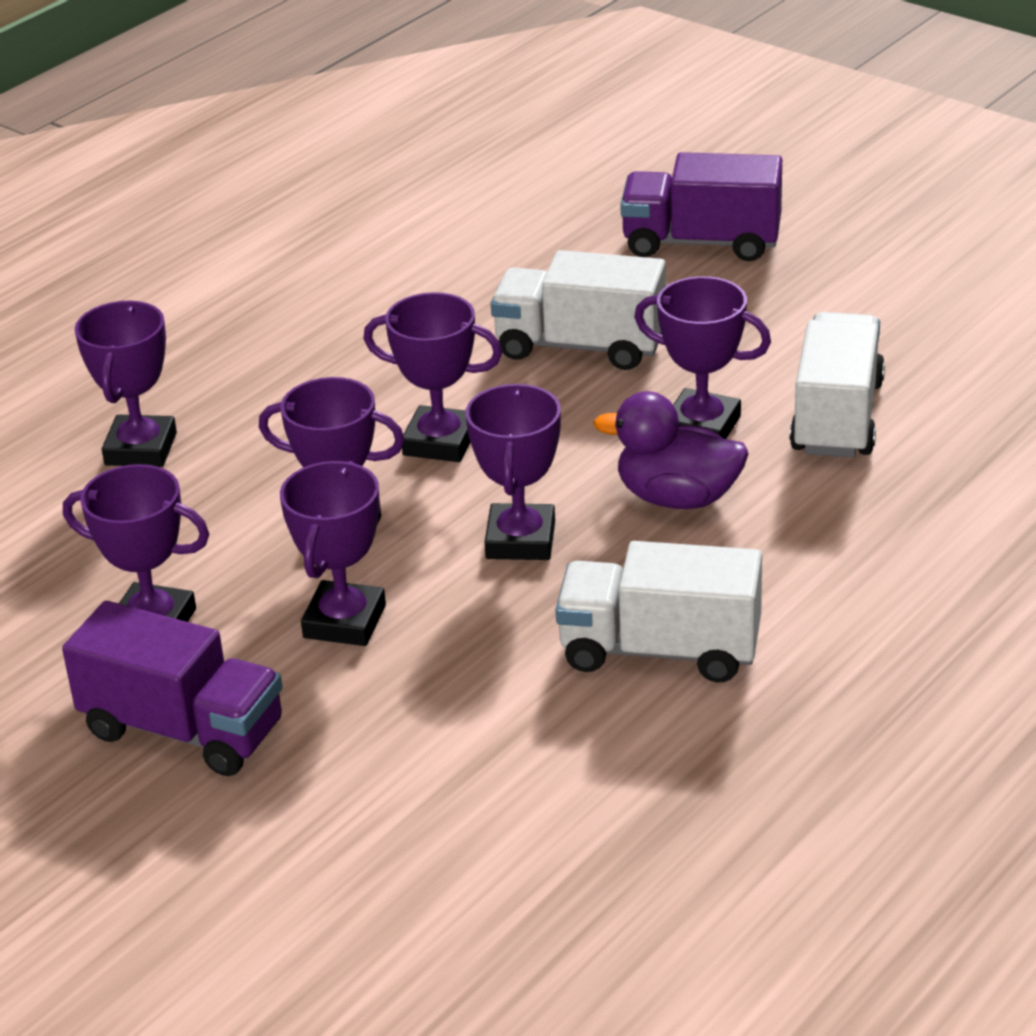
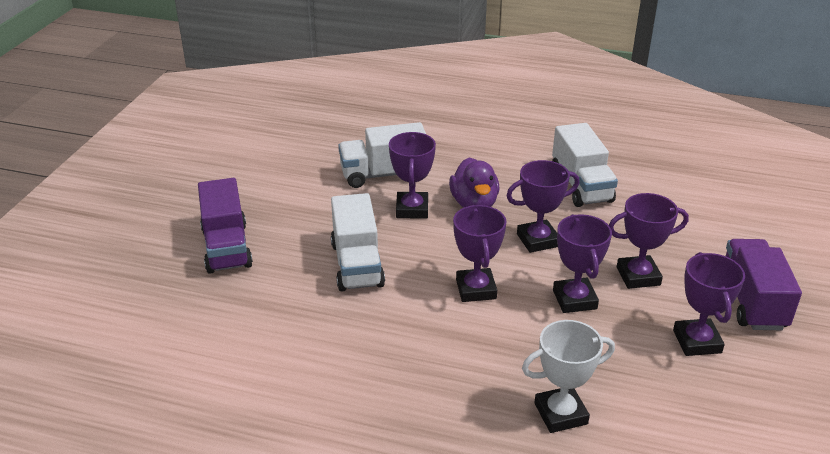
camera: 115 degrees left, 0 degrees up
purple trophy [74,301,177,467] -> white trophy [522,320,615,433]

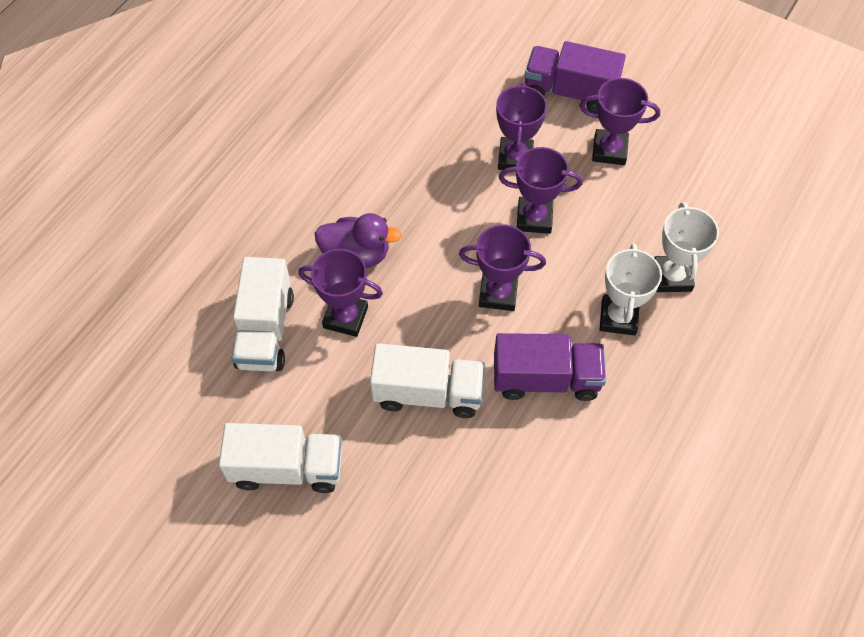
camera: 75 degrees left, 25 degrees up
purple truck [198,178,253,274] -> purple truck moved to [494,333,606,401]
purple trophy [506,160,579,253] -> none
white truck [552,123,618,207] -> white truck moved to [219,423,342,493]
none -> white trophy [600,243,662,336]

